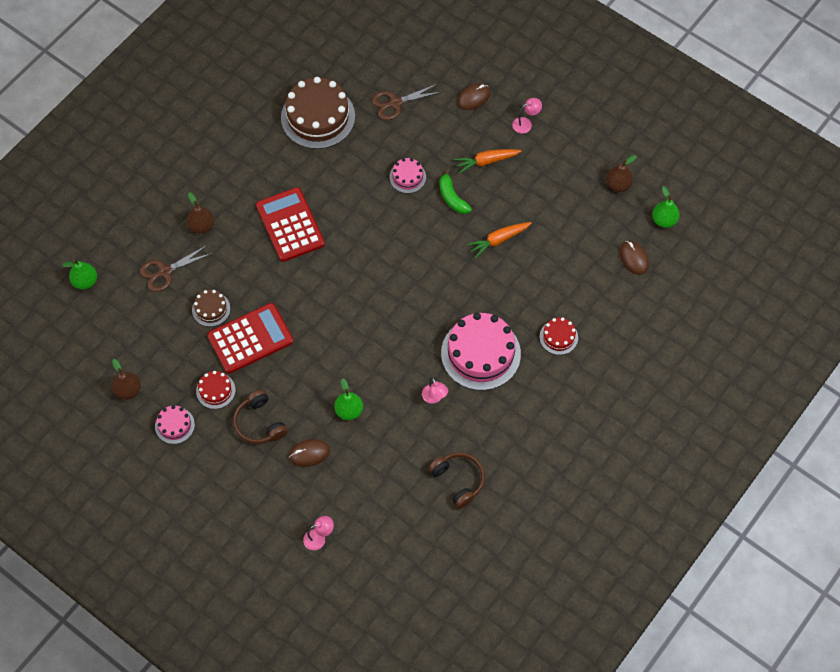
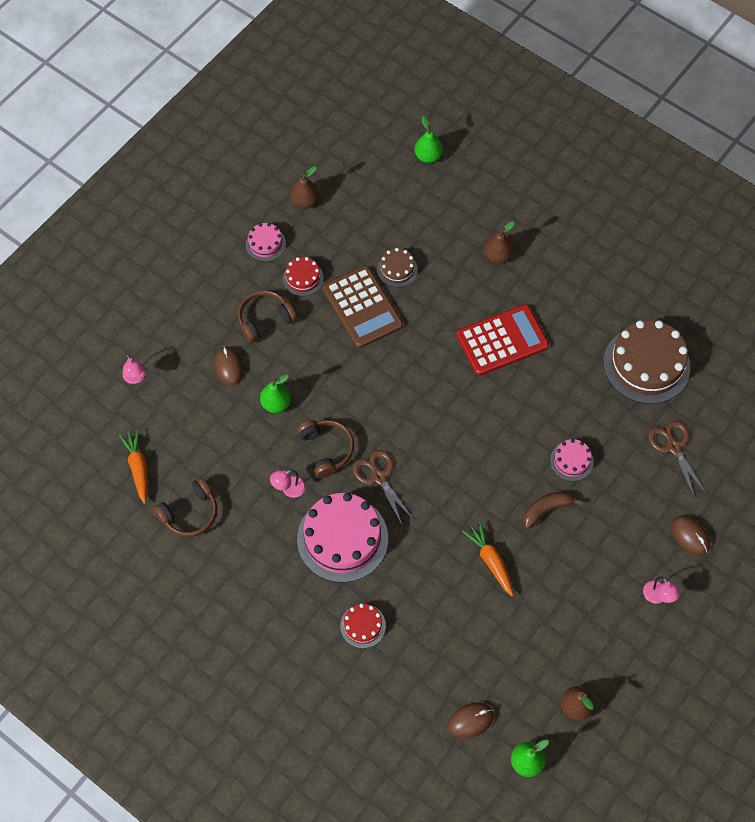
camera: 90 degrees right, 0 degrees up
brown scissors [140,245,213,292] -> brown scissors moved to [353,450,414,527]
red calculator [207,303,294,374] -> brown calculator [322,266,403,348]
green banana [439,169,472,214] -> brown banana [523,492,582,529]
orange carrot [454,149,521,174] -> orange carrot moved to [119,429,148,504]
none -> brown headphones [297,420,354,478]

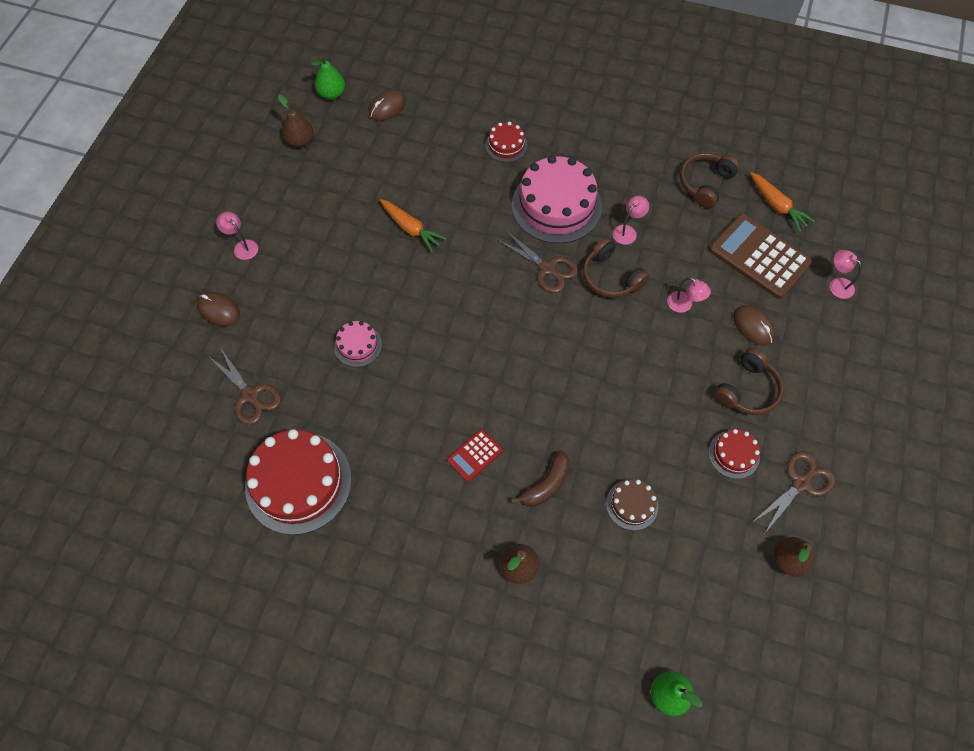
camera: 160 degrees right, 0 degrees up
pink cake [246,223,286,262] -> brown scissors [754,451,835,534]
green pear [260,374,291,413] -> pink lamp [667,277,711,313]
brown calculator [322,266,403,348] -> brown calculator moved to [709,214,812,299]
red calculator [456,304,549,376] -> red calculator [447,429,503,482], size x0.50
brown banana [523,492,582,529] -> brown banana moved to [511,450,570,507]
brown cake [604,320,690,404] -> red cake [245,429,352,535]

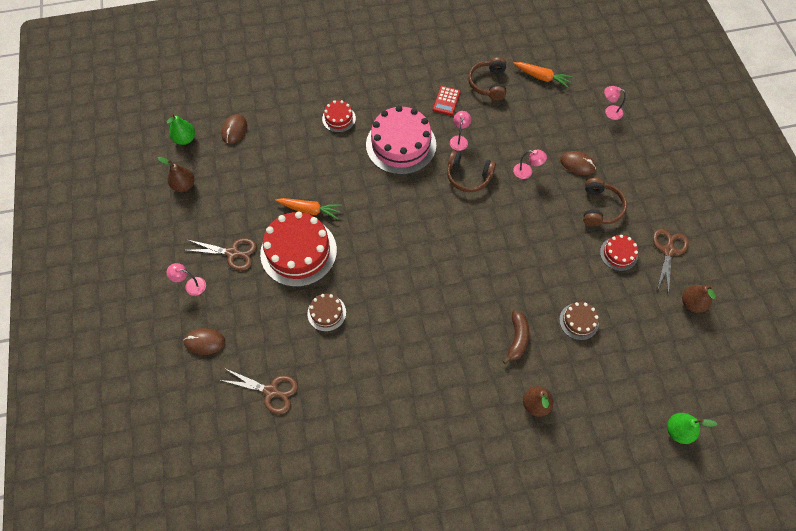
camera: 30 degrees left, 0 degrees up
red cake [245,429,352,535] -> red cake moved to [260,211,337,287]
pink cake [334,321,382,367] -> brown cake [307,294,346,332]
red calculator [447,429,503,482] -> red calculator moved to [433,86,461,116]
brown scissors [496,230,578,293] -> brown scissors moved to [185,238,257,271]
brown calculator [709,214,812,299] -> none

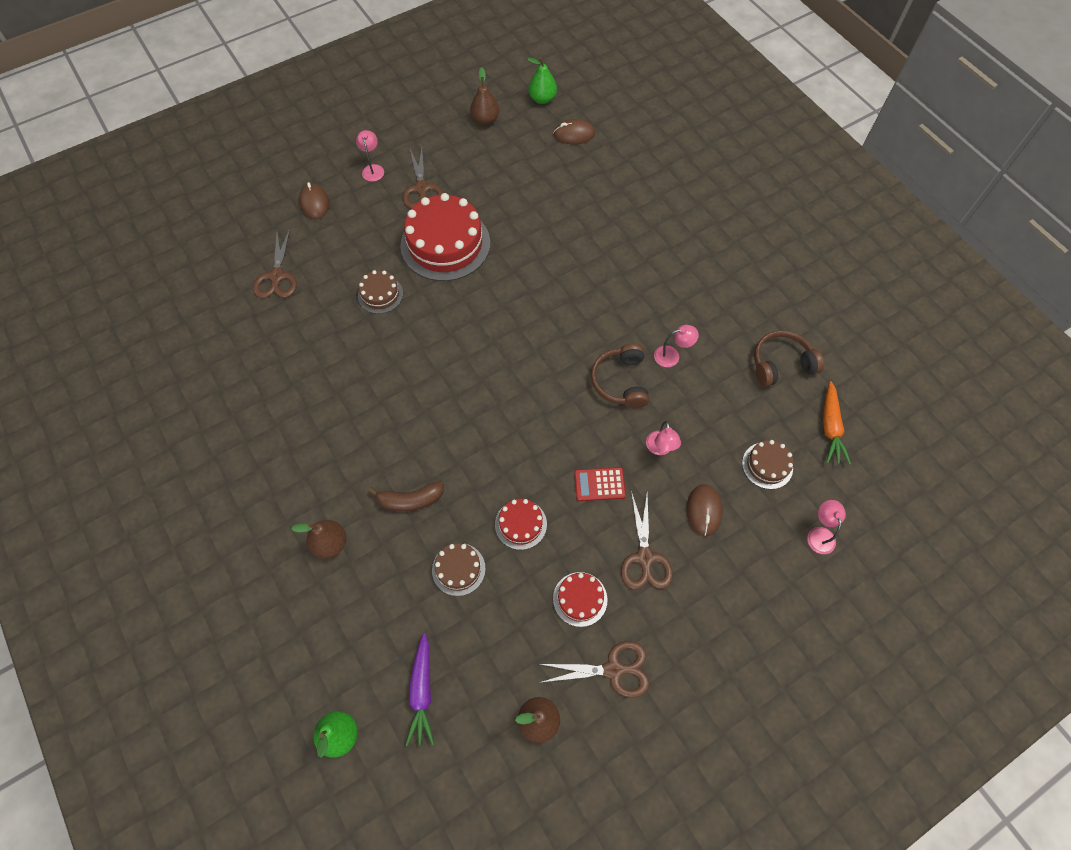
camera: 70 degrees right, 0 degrees up
orange carrot [275,198,342,220] -> none
red cake [322,100,356,133] -> red cake moved to [495,499,547,550]
pink cake [366,106,436,175] -> none
red calculator [433,86,461,116] -> red calculator moved to [574,467,626,501]
brown headphones [583,178,627,226] -> brown scissors [621,491,673,590]
none -> purple carrot [406,633,434,746]
none -> brown cake [742,440,794,489]

